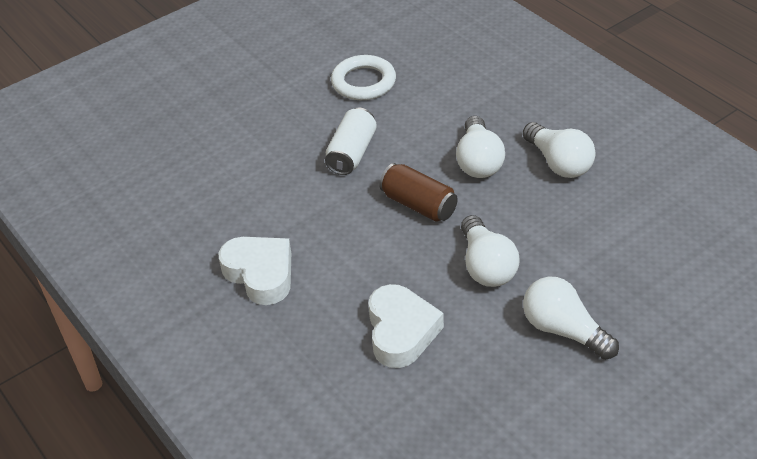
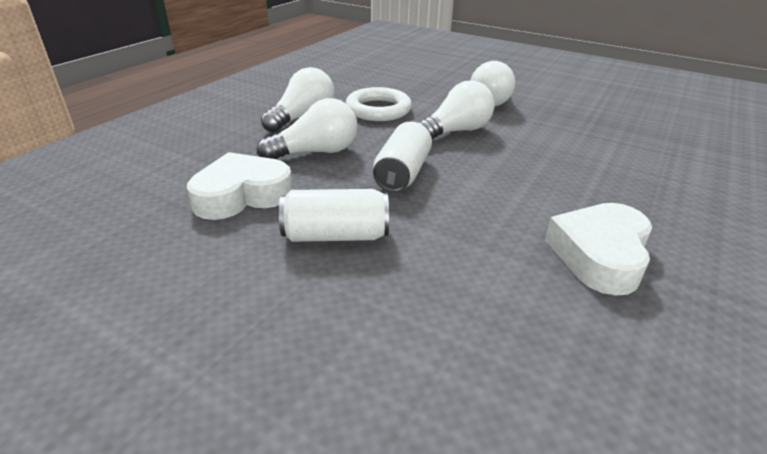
camera: 115 degrees left, 10 degrees down
white ring [331,55,396,100] -> white ring moved to [346,87,412,121]
white heart [368,284,444,368] -> white heart moved to [187,152,293,220]
brown can [379,163,458,222] -> white can [373,121,432,192]

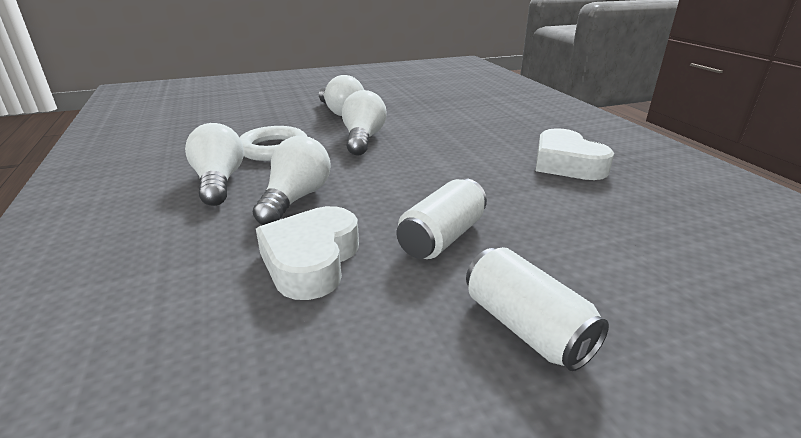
camera: 50 degrees left, 5 degrees down
white can [373,121,432,192] -> white can moved to [466,247,609,371]

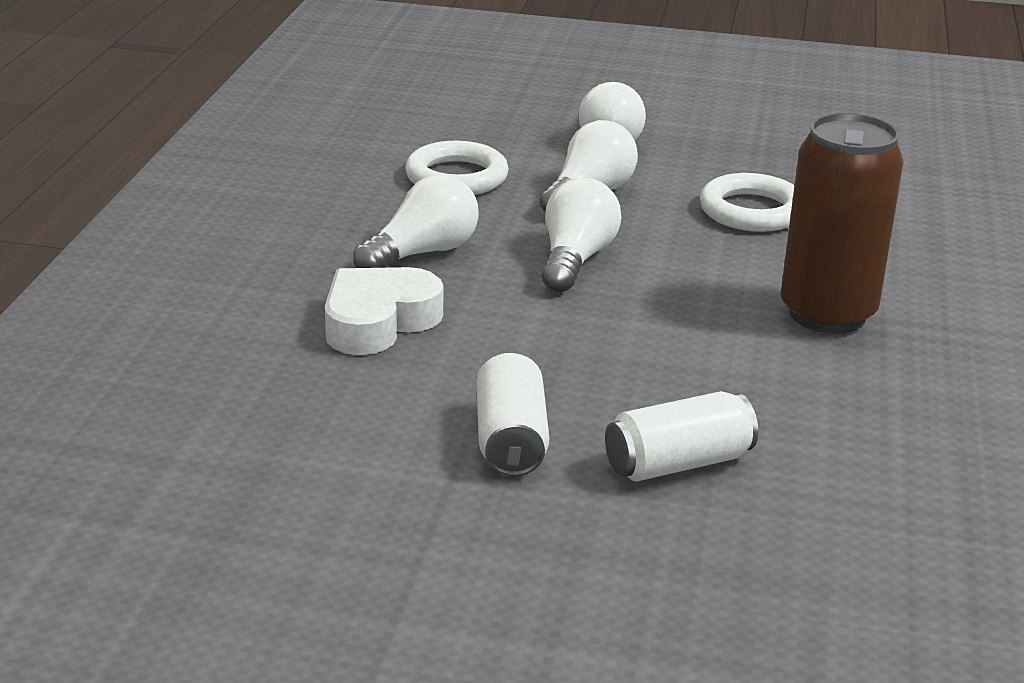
camera: 30 degrees right, 0 degrees up
white light bulb [185,123,244,206] -> white light bulb moved to [542,178,622,292]
white can [397,178,487,259] -> white can moved to [605,391,758,482]
white heart [536,128,614,180] -> brown can [781,113,904,334]
none -> white ring [700,173,794,232]

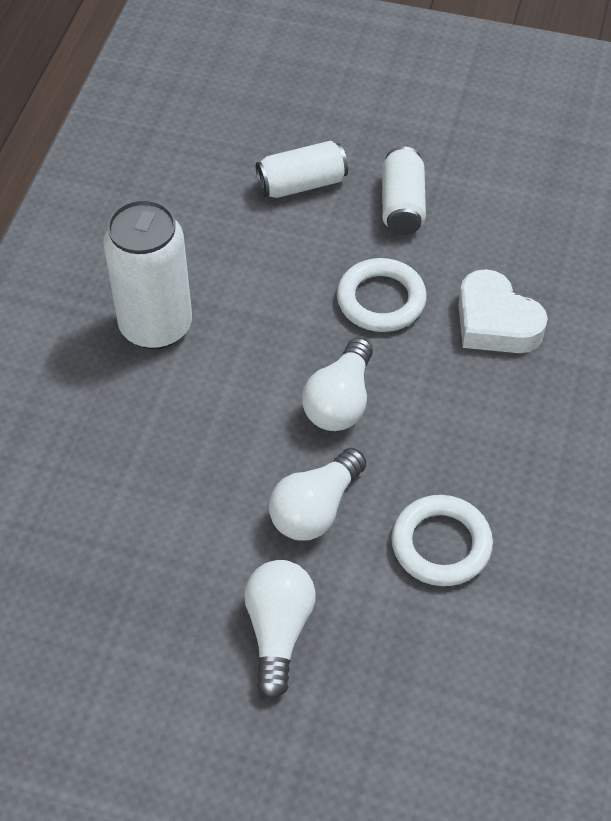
camera: 175 degrees left, 25 degrees up
white heart [325,267,443,355] -> white heart turned 90 degrees clockwise [458,269,548,353]
white light bulb [353,174,479,268] -> none
white ring [700,173,794,232] -> white ring moved to [337,258,427,332]
brown can [781,113,904,334] -> white can [103,199,192,350]

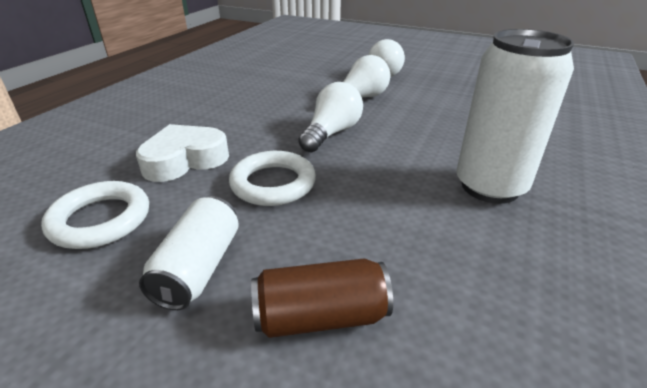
camera: 170 degrees left, 20 degrees down
white can [256,141,348,198] -> brown can [251,258,393,338]
white ring [391,495,493,586] -> white ring moved to [41,181,149,249]
white heart [458,269,548,353] -> white heart turned 90 degrees counterclockwise [136,124,229,182]

